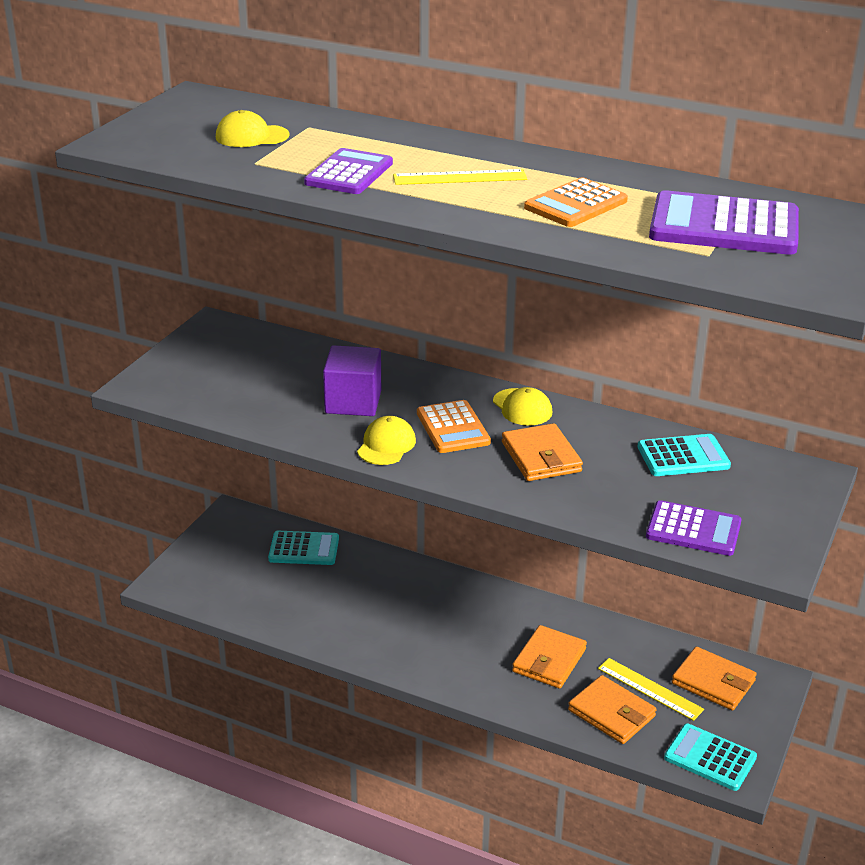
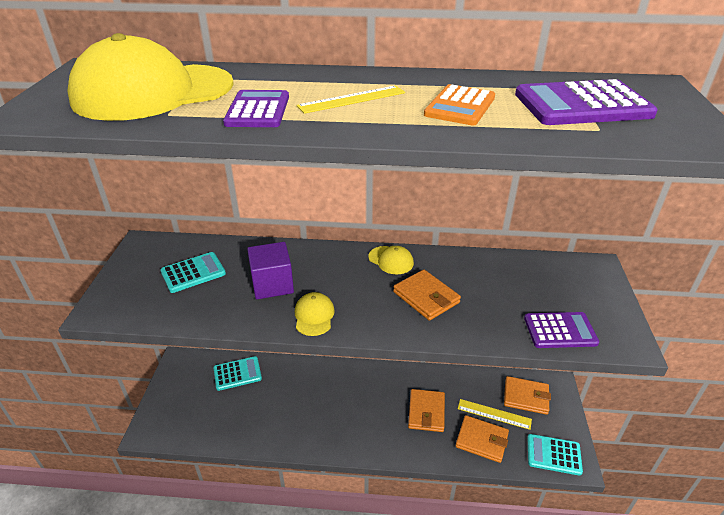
camera: 20 degrees left, 5 degrees up
yellow cap [216,110,290,147] -> yellow cap [67,33,234,121], size x2.44
orange calculator [417,400,491,453] -> none
turquoise calculator [637,434,731,476] -> turquoise calculator moved to [160,252,226,293]

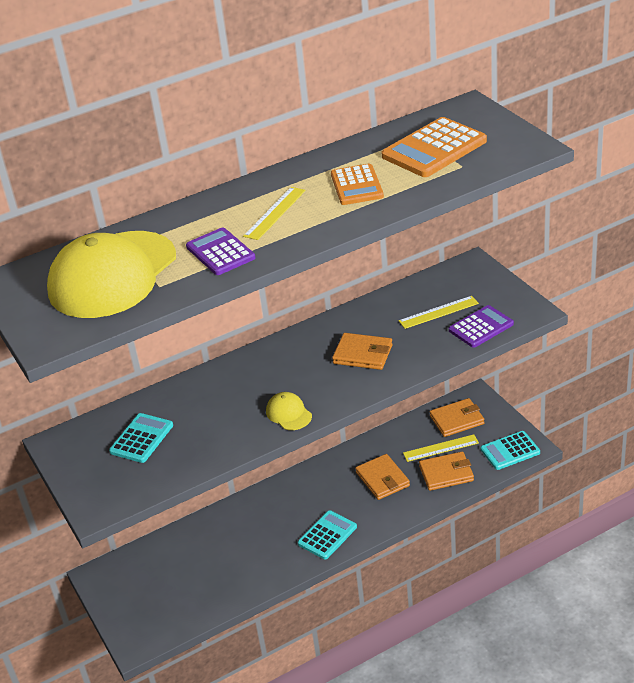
camera: 30 degrees left, 0 degrees up
turquoise calculator [213,356,262,391] -> turquoise calculator moved to [298,510,357,559]
purple cube [247,242,294,299] -> none
yellow cap [368,246,414,274] -> none
purple calculator [515,79,658,125] -> orange calculator [381,117,487,177]
none -> yellow ruler [398,296,479,329]

